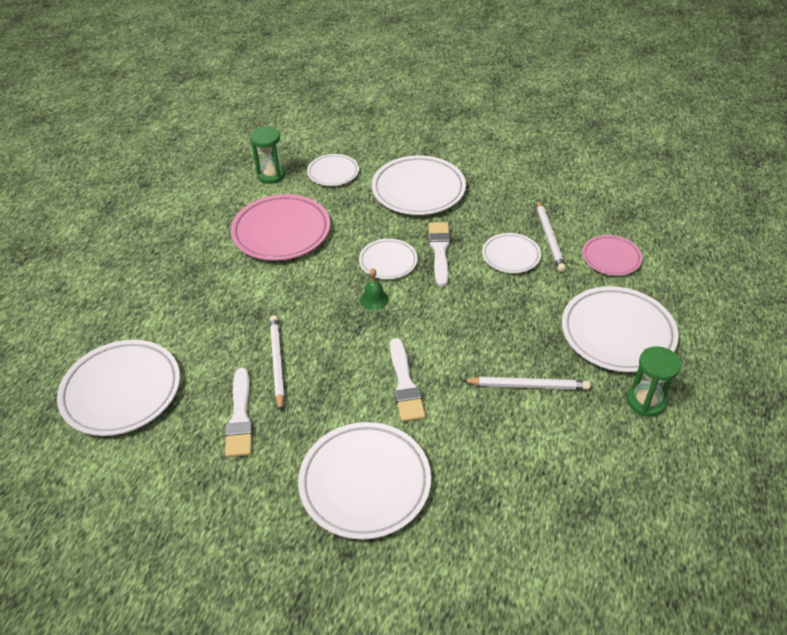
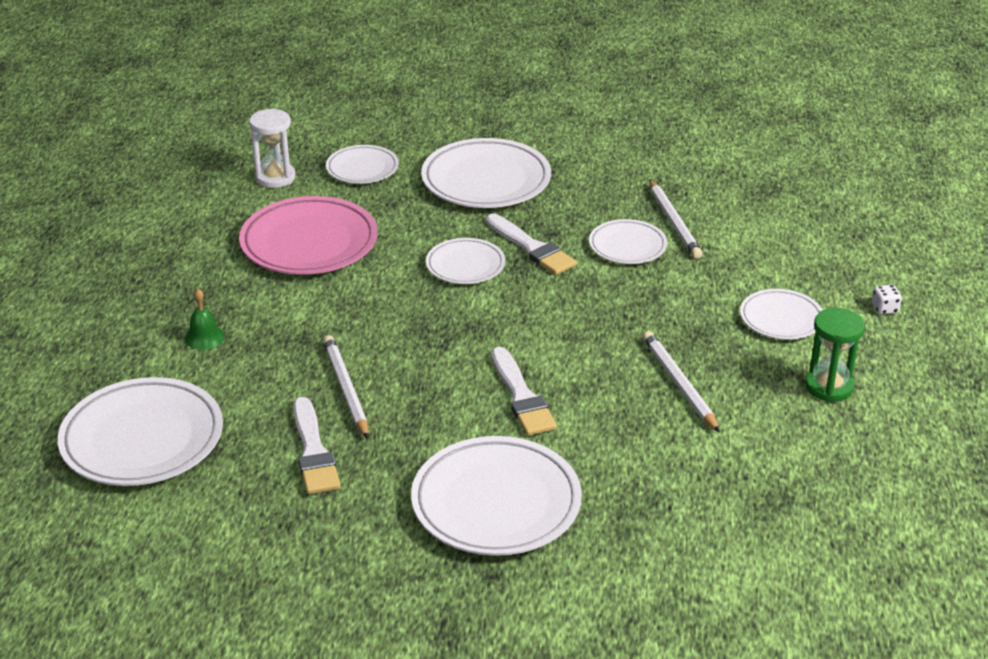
camera: 10 degrees left, 10 degrees down
green hourglass [250,127,285,184] -> white hourglass [249,108,296,188]
green bell [360,268,389,310] -> green bell moved to [185,289,225,350]
white brush [428,222,450,287] -> white brush turned 150 degrees clockwise [486,214,577,275]
white pencil [462,377,590,390] -> white pencil turned 105 degrees counterclockwise [643,331,720,433]
white plate [562,286,679,372] -> white plate [740,289,822,340], size x0.57
pink plate [582,235,642,276] -> none
none -> white dice [872,285,902,315]

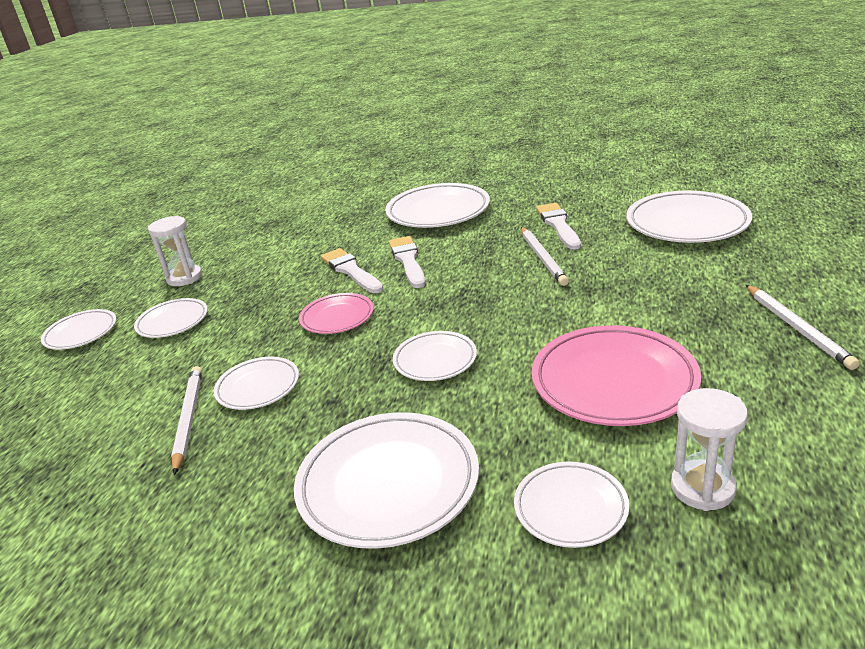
camera: 170 degrees left, 5 degrees down
green bell [185,289,225,350] -> none
white brush [486,214,577,275] -> white brush moved to [321,248,383,293]
white pencil [643,331,720,433] -> white pencil moved to [746,285,860,370]
green hourglass [805,308,865,402] -> white hourglass [148,216,202,286]
white dice [872,285,902,315] -> white plate [41,309,117,350]
none -> pink plate [299,293,374,334]

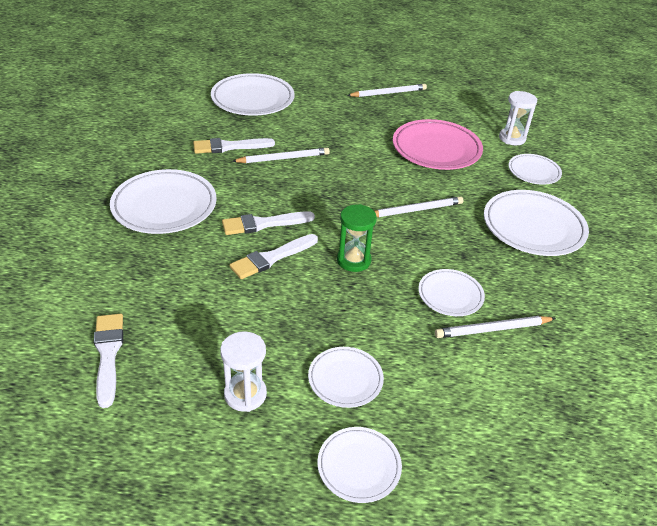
camera: 100 degrees left, 10 degrees up
pink plate [299,293,374,334] -> green hourglass [337,204,377,272]
white plate [393,331,477,381] -> white pencil [374,196,463,217]
none -> white brush [94,314,123,408]

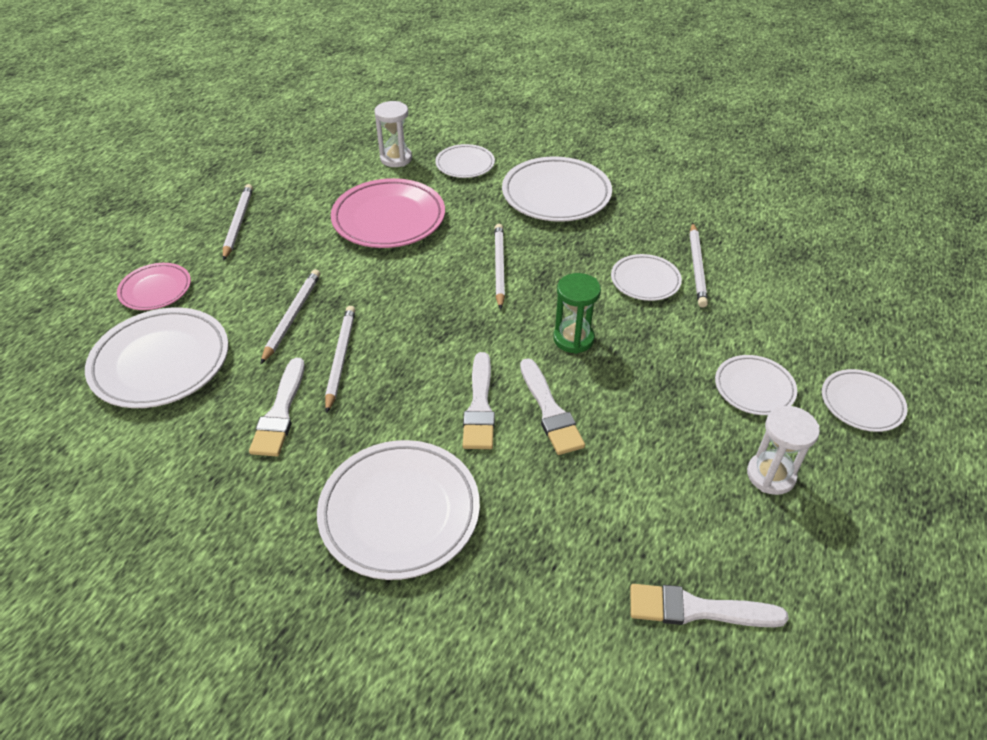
camera: 70 degrees left, 5 degrees up
none -> pink plate [117,263,191,310]
none -> white pencil [261,269,320,364]

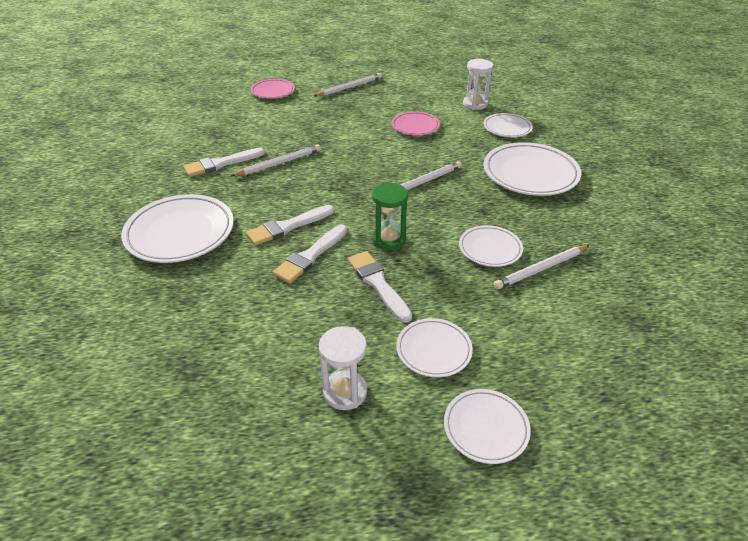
camera: 55 degrees right, 5 degrees down
white plate [85,307,229,408] -> none
white pencil [261,269,320,364] -> none
pink plate [331,178,445,248] -> pink plate [392,111,440,136], size x0.57
white brush [630,584,789,627] -> white brush moved to [348,251,412,323]

